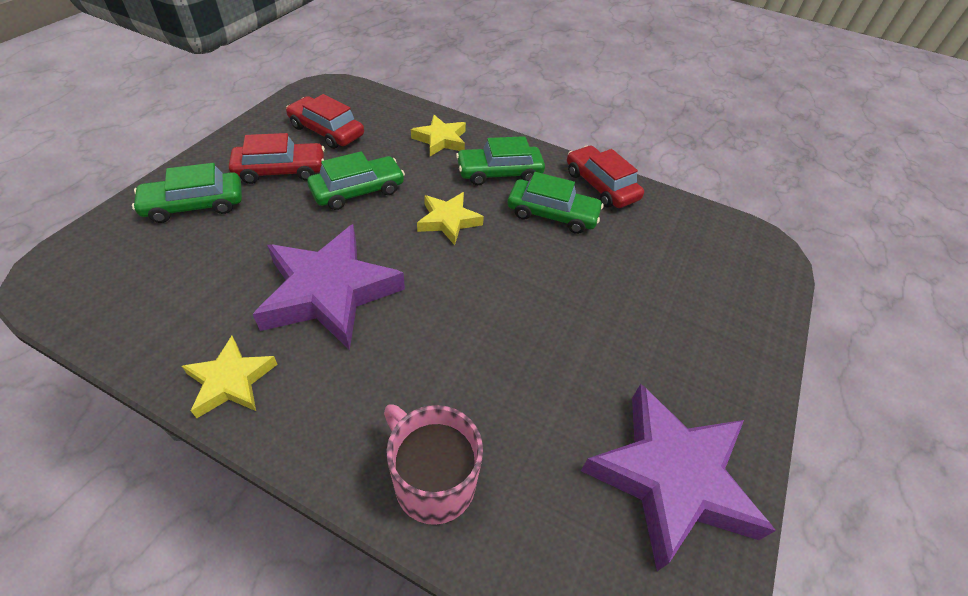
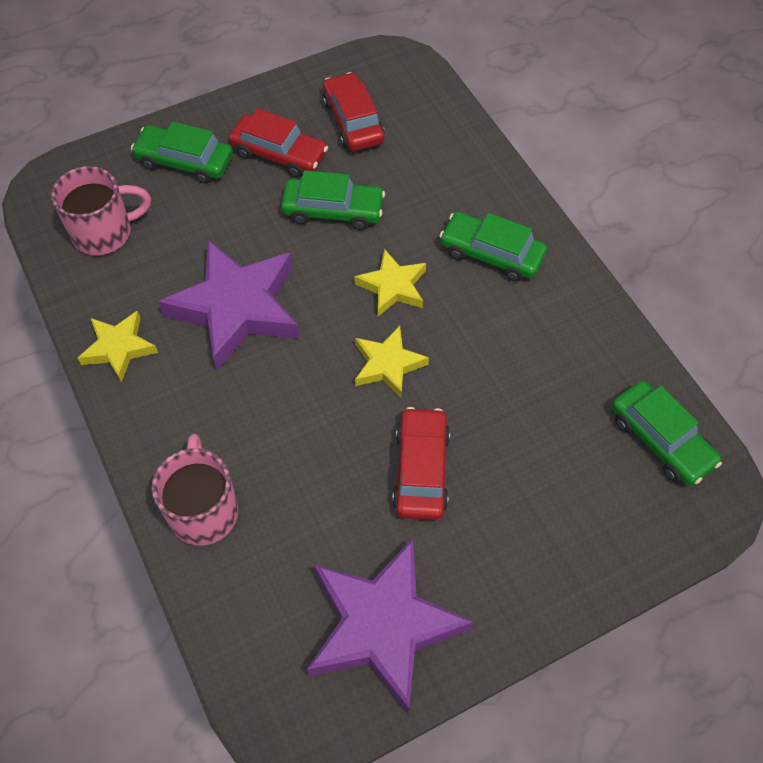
camera: 40 degrees right, 10 degrees up
yellow star [411,115,466,156] -> yellow star moved to [355,325,429,398]
green car [508,172,603,234] -> green car moved to [612,381,722,486]
red car [567,146,644,208] -> red car moved to [392,407,450,520]
none -> pink mug [51,166,151,255]

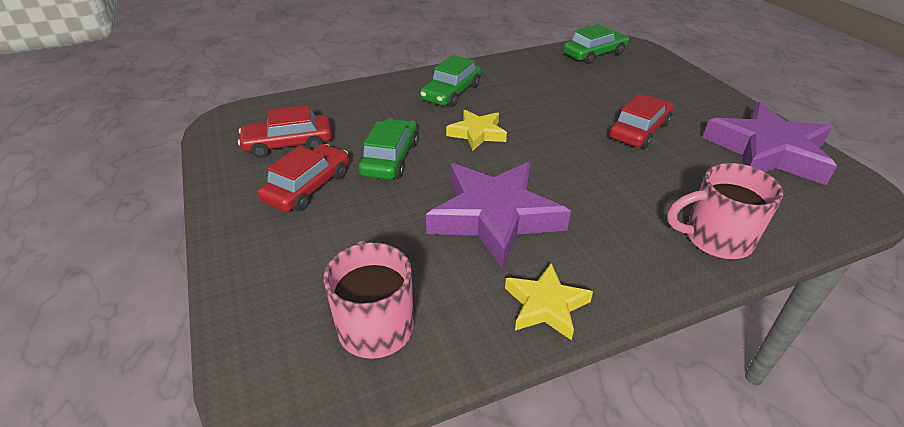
camera: 85 degrees left, 20 degrees down
green car [131,122,233,184] -> none
yellow star [355,325,429,398] -> none
red car [392,407,450,520] -> red car turned 120 degrees clockwise [610,94,674,149]

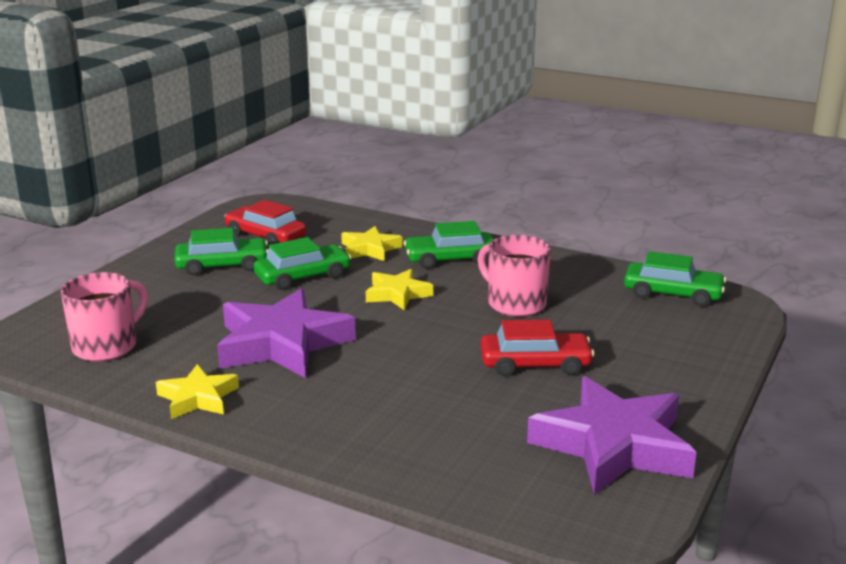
camera: 50 degrees right, 15 degrees down
red car [258,144,349,212] -> green car [174,228,268,276]
pink mug [667,163,784,259] -> pink mug moved to [477,235,551,317]
none -> yellow star [341,226,402,261]

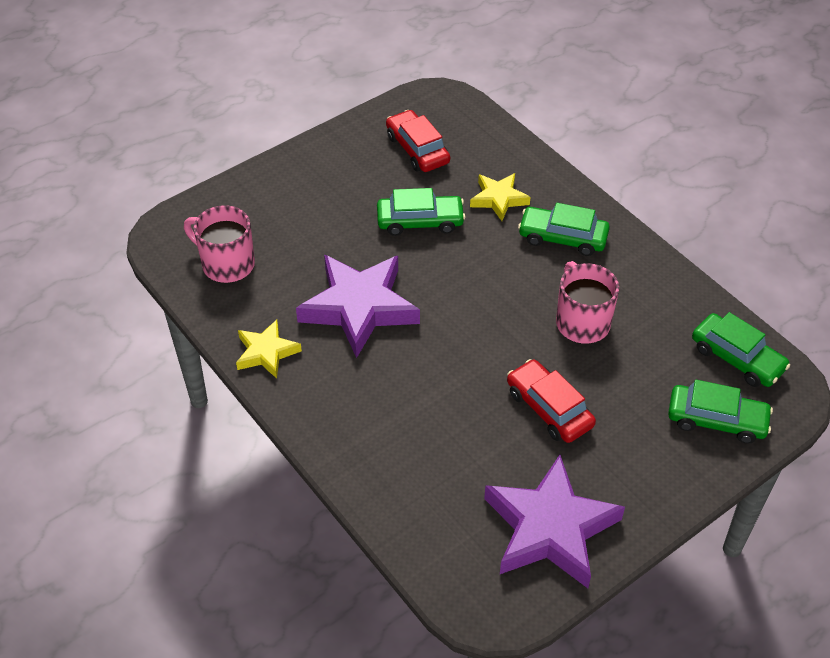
camera: 25 degrees right, 25 degrees up
pink mug [60,272,148,362] -> pink mug turned 120 degrees counterclockwise [184,205,255,283]
green car [174,228,268,276] -> green car moved to [668,380,773,444]
yellow star [366,269,433,310] -> none
red car [480,320,595,376] -> red car turned 150 degrees counterclockwise [507,359,596,443]

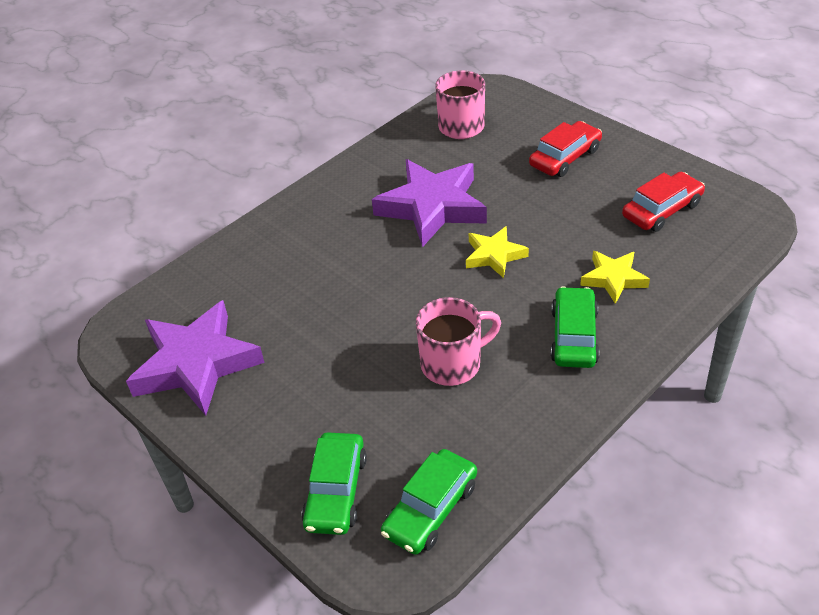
camera: 85 degrees right, 5 degrees down
yellow star [236,320,302,379] -> yellow star moved to [466,226,529,278]
green car [377,188,466,236] -> none
red car [507,359,596,443] -> red car moved to [529,121,602,177]

